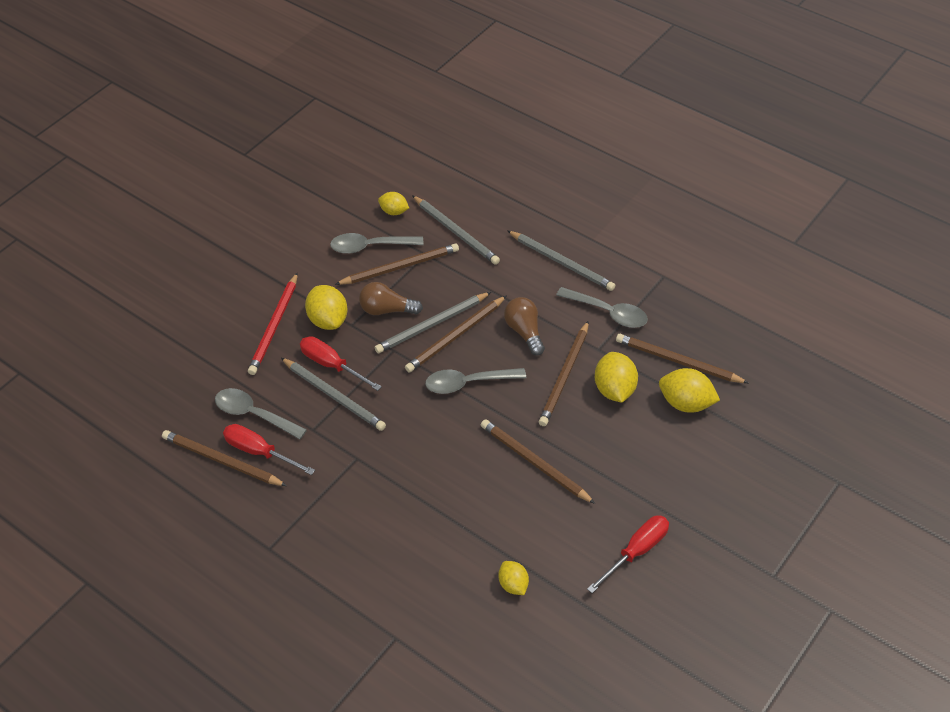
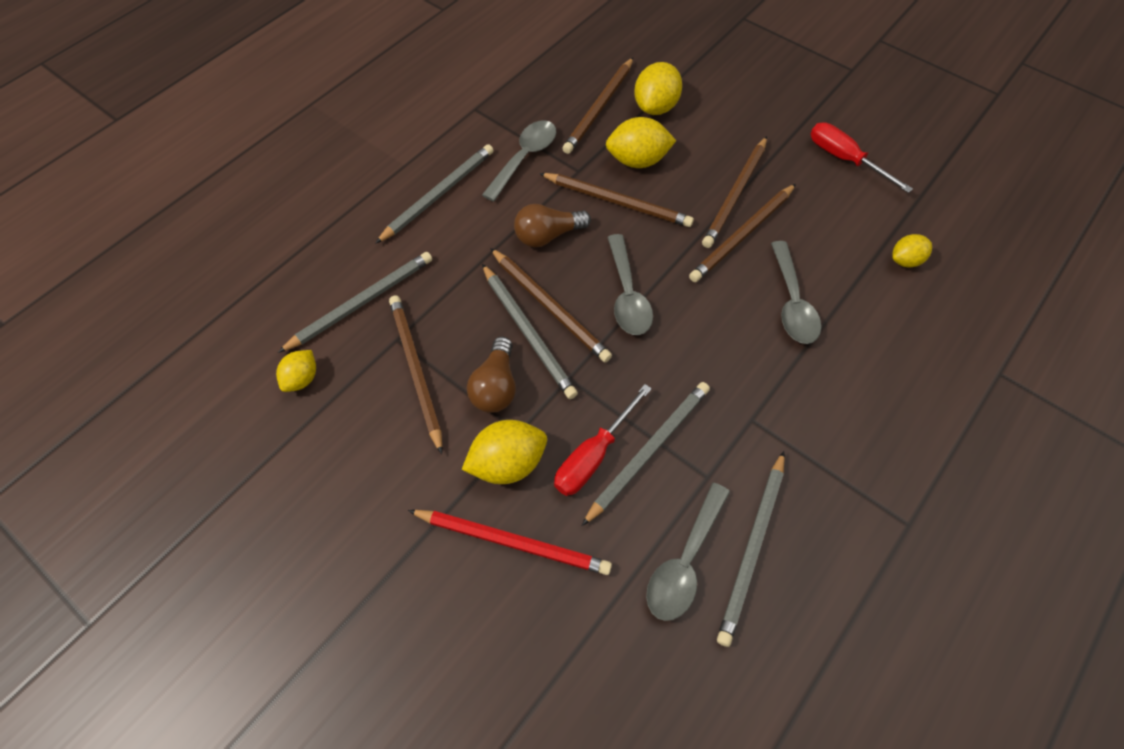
camera: 90 degrees left, 10 degrees up
brown pencil [162,430,287,486] -> brown pencil moved to [702,136,767,248]
red screwdriver [223,424,315,475] -> grey pencil [717,451,785,647]
grey spoon [330,233,424,254] -> grey spoon moved to [771,241,821,344]

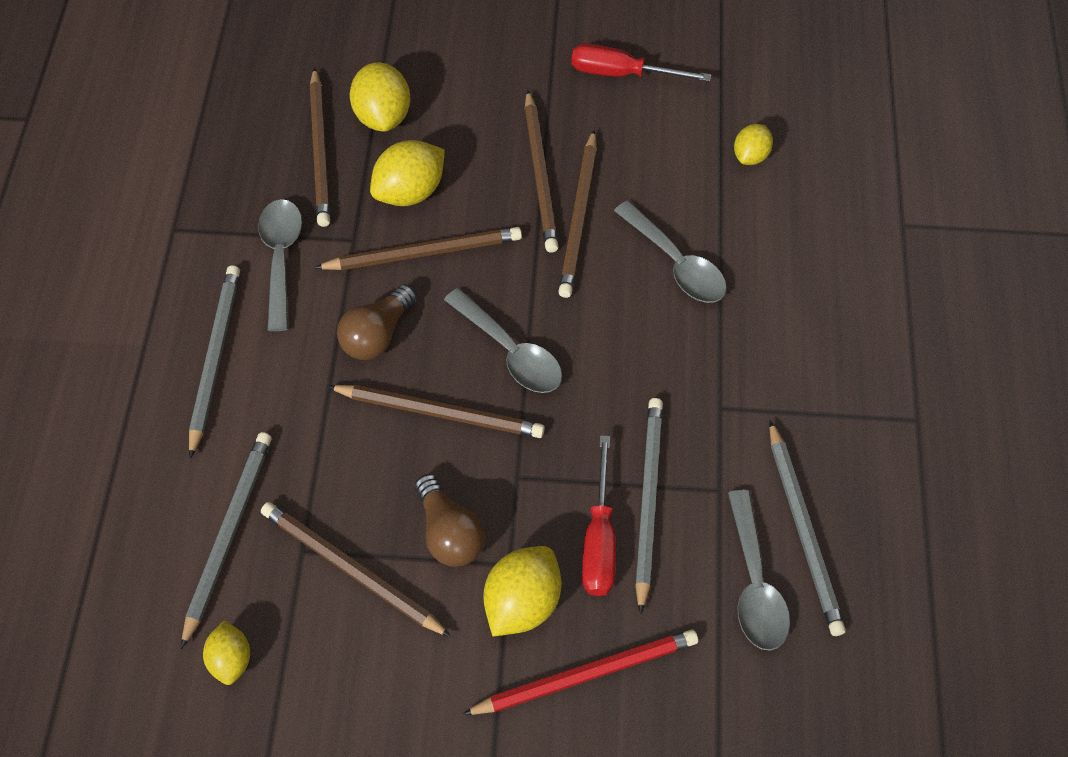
camera: 35 degrees left, 0 degrees up
grey pencil [482,264,578,399] -> none

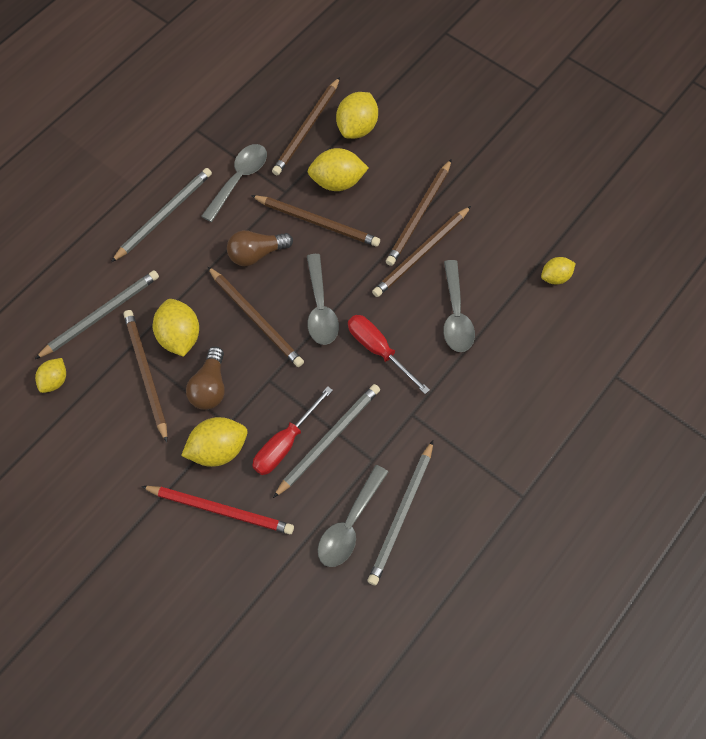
camera: 35 degrees right, 5 degrees up
red screwdriver [571,43,711,82] -> red screwdriver moved to [348,315,430,394]
none -> yellow lemon [153,299,199,357]

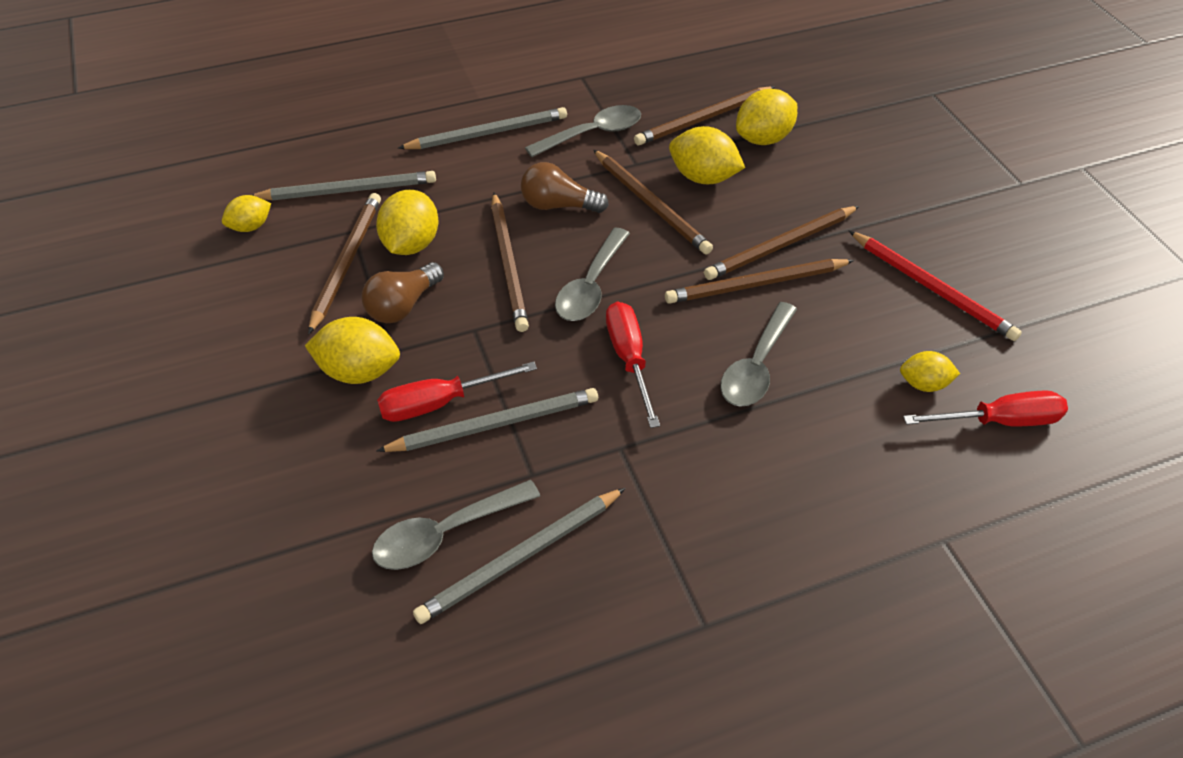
camera: 30 degrees right, 15 degrees down
red pencil [141,486,294,534] -> red pencil moved to [849,231,1022,341]
none -> red screwdriver [903,390,1068,426]

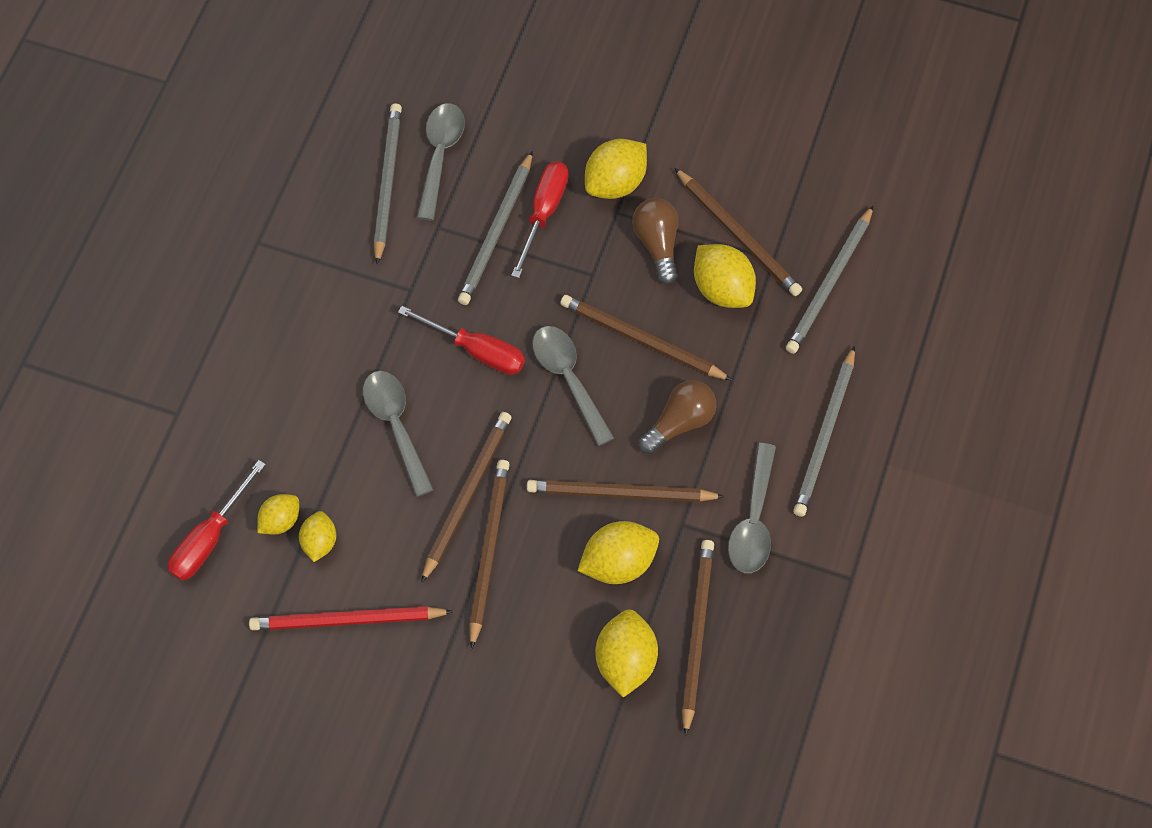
camera: 130 degrees right, 15 degrees up
yellow lemon [222,195,271,232] -> yellow lemon moved to [299,511,336,562]

